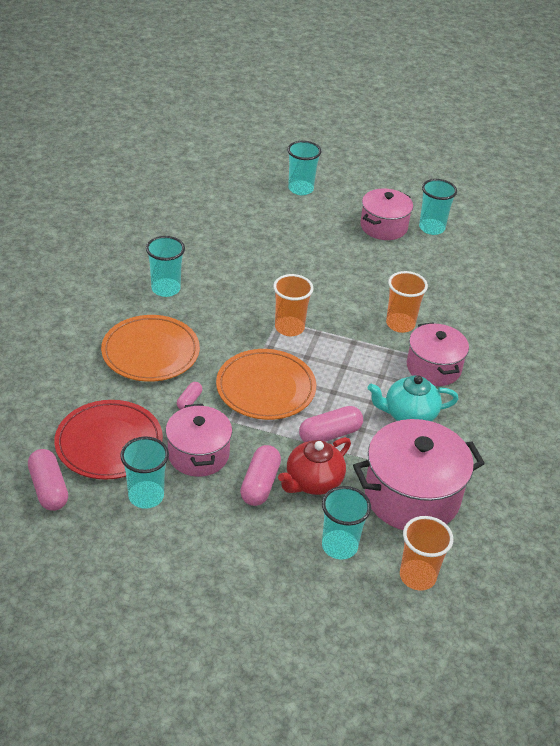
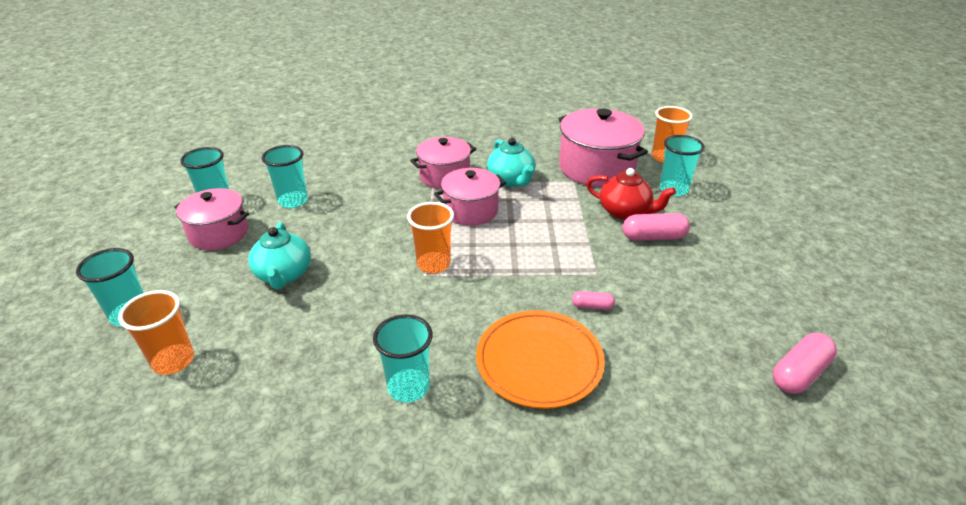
camera: 105 degrees left, 5 degrees down
red plate [54,400,163,480] -> none
turquoise cup [120,437,169,509] -> turquoise cup moved to [262,145,308,208]
pink pot [166,404,232,477] -> pink pot moved to [434,168,506,226]
orange plate [216,349,316,420] -> none
pink capsule [299,406,363,442] -> none
orange cup [386,271,428,333] -> orange cup moved to [118,290,194,375]
none -> turquoise teapot [249,222,311,289]

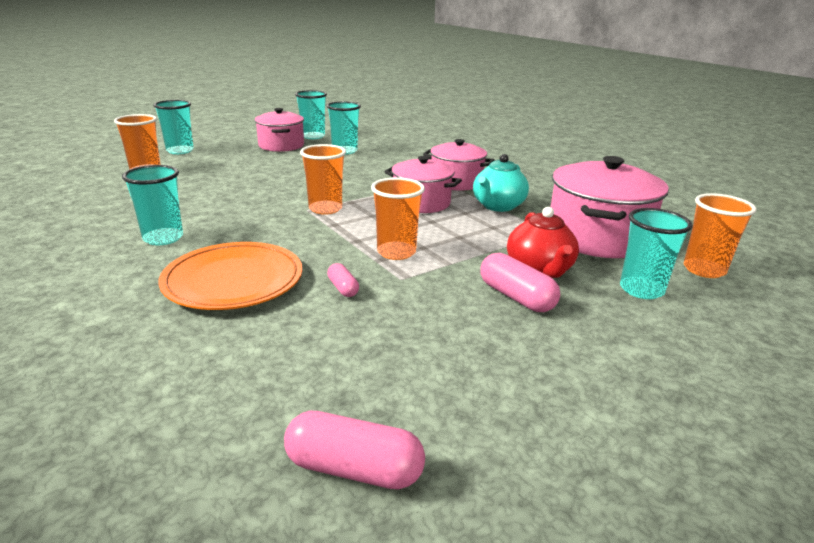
camera: 55 degrees right, 10 degrees down
turquoise teapot [249,222,311,289] -> none
none -> orange cup [371,177,425,260]

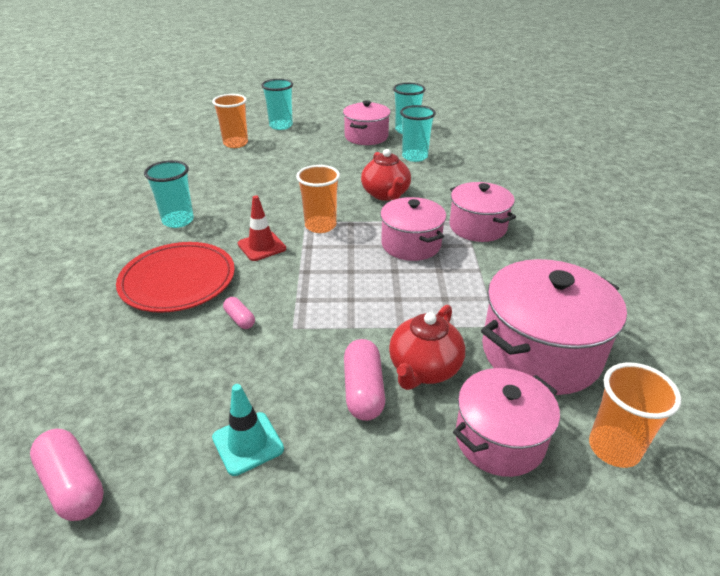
camera: 35 degrees right, 10 degrees up
orange plate [159,242,302,310] -> red plate [116,242,235,313]
pink capsule [327,263,359,297] -> pink capsule turned 45 degrees counterclockwise [223,297,255,329]
orange cup [371,177,425,260] -> none
turquoise teapot [473,154,529,212] -> none
turquoise cup [620,208,693,299] -> pink pot [453,368,560,477]
none -> turquoise traffic cone [212,384,284,476]
none -> red traffic cone [238,195,286,261]
none -> red teapot [361,149,411,201]

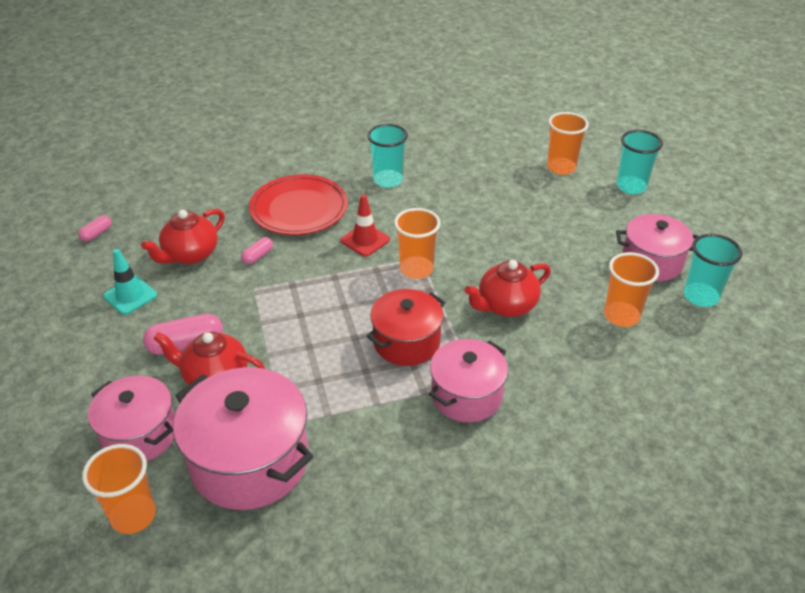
camera: 75 degrees right, 5 degrees up
pink capsule [30,429,104,521] -> pink capsule [78,215,112,242], size x0.56
pink pot [380,197,446,261] -> red pot [367,289,446,366]
turquoise cup [400,105,436,162] -> orange cup [604,252,659,327]
none -> red teapot [141,209,225,264]

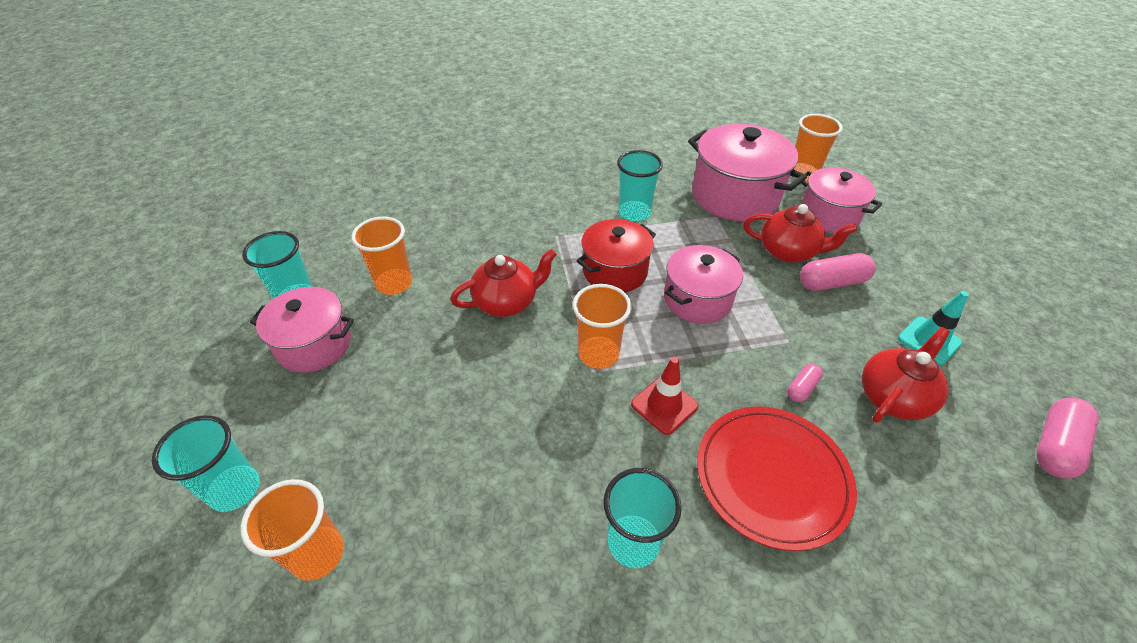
camera: 175 degrees left, 5 degrees up
pink capsule [78,215,112,242] -> pink capsule [1037,398,1099,478], size x1.79
pink pot [429,339,508,422] -> pink pot moved to [664,245,743,324]
none -> turquoise cup [617,150,663,222]

